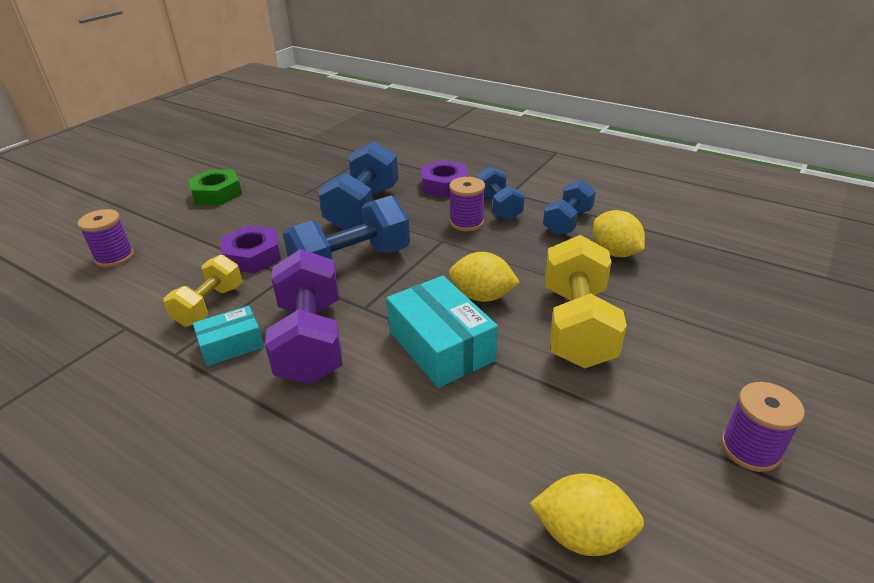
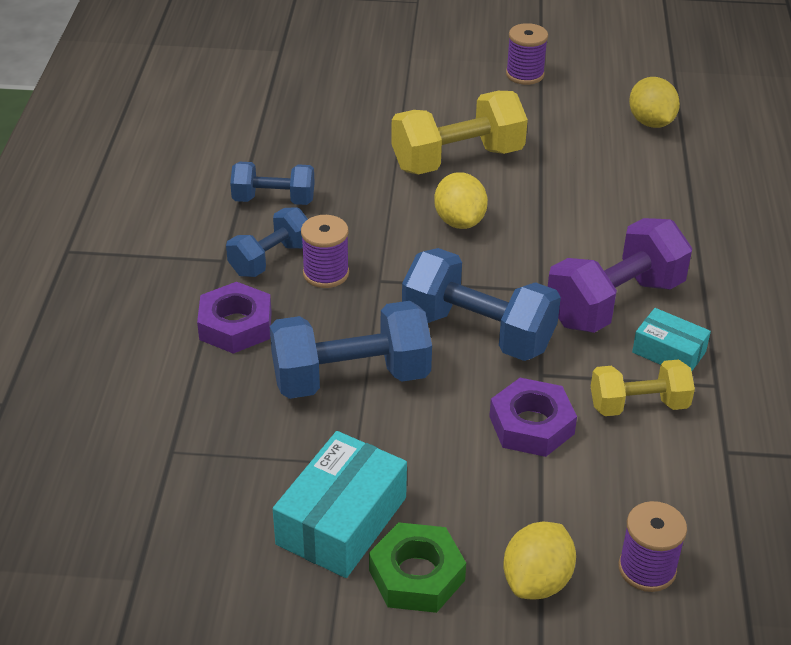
camera: 120 degrees left, 5 degrees up
turquoise box [386,276,498,388] -> turquoise box moved to [273,431,407,578]
yellow lemon [593,210,645,257] -> yellow lemon moved to [503,522,576,600]

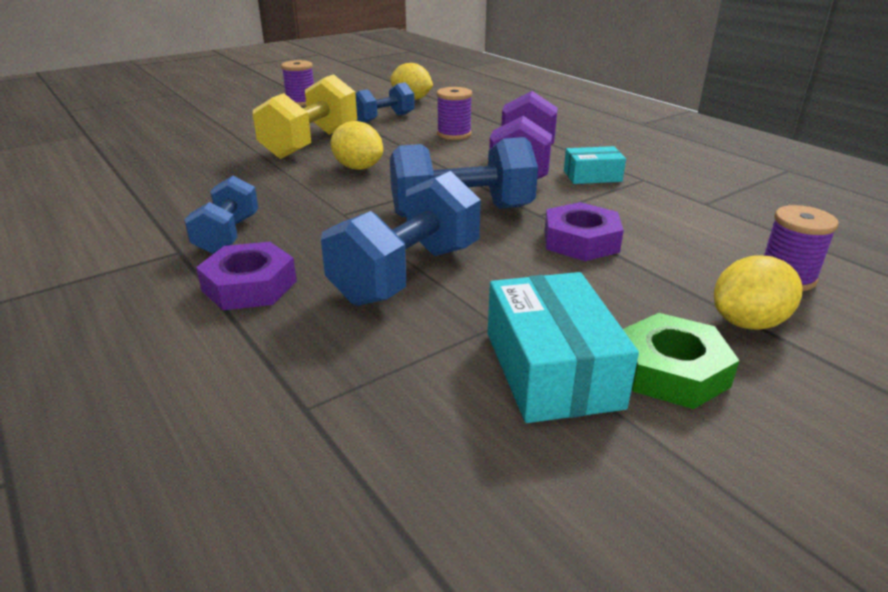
camera: 40 degrees left, 10 degrees down
blue dumbbell [230,162,315,205] -> blue dumbbell moved to [355,82,415,123]
purple spool [301,215,349,288] -> purple spool moved to [437,87,472,140]
yellow lemon [503,522,576,600] -> yellow lemon turned 75 degrees clockwise [714,255,803,330]
yellow dumbbell [591,360,695,416] -> none

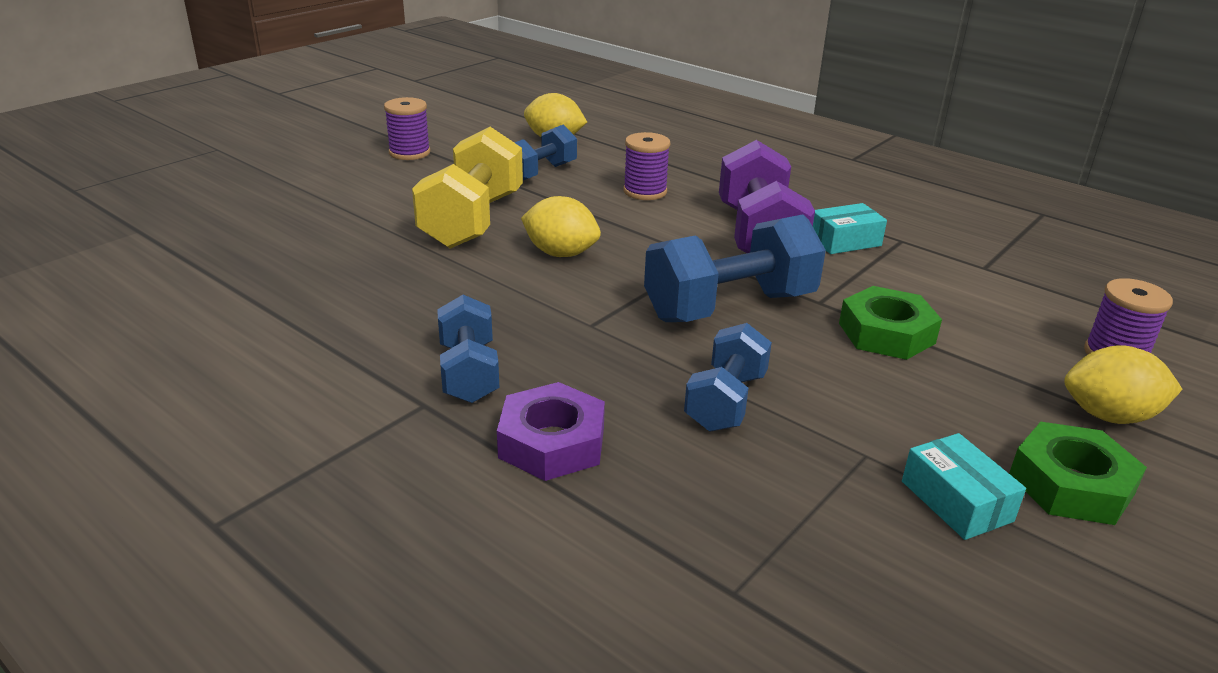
camera: 15 degrees left, 0 degrees up
blue dumbbell [321,171,481,306] -> blue dumbbell [684,323,772,432], size x0.61
turquoise box [488,272,639,423] -> turquoise box [902,433,1026,540], size x0.59
purple nut [545,202,624,261] -> green nut [839,286,942,360]
yellow lemon [714,255,803,330] -> yellow lemon turned 45 degrees clockwise [1064,345,1182,424]

